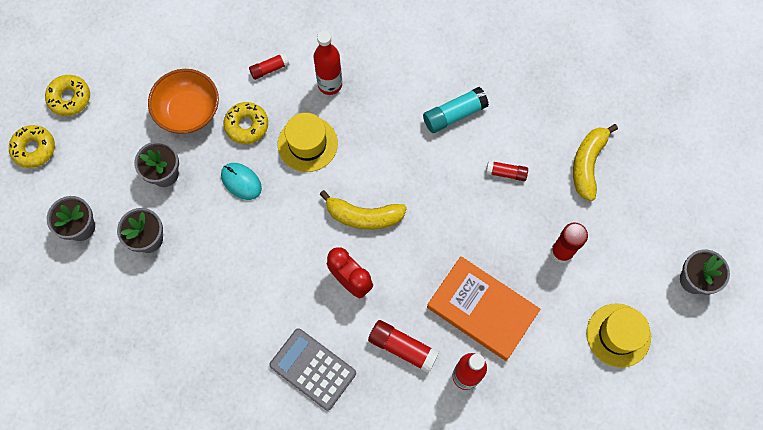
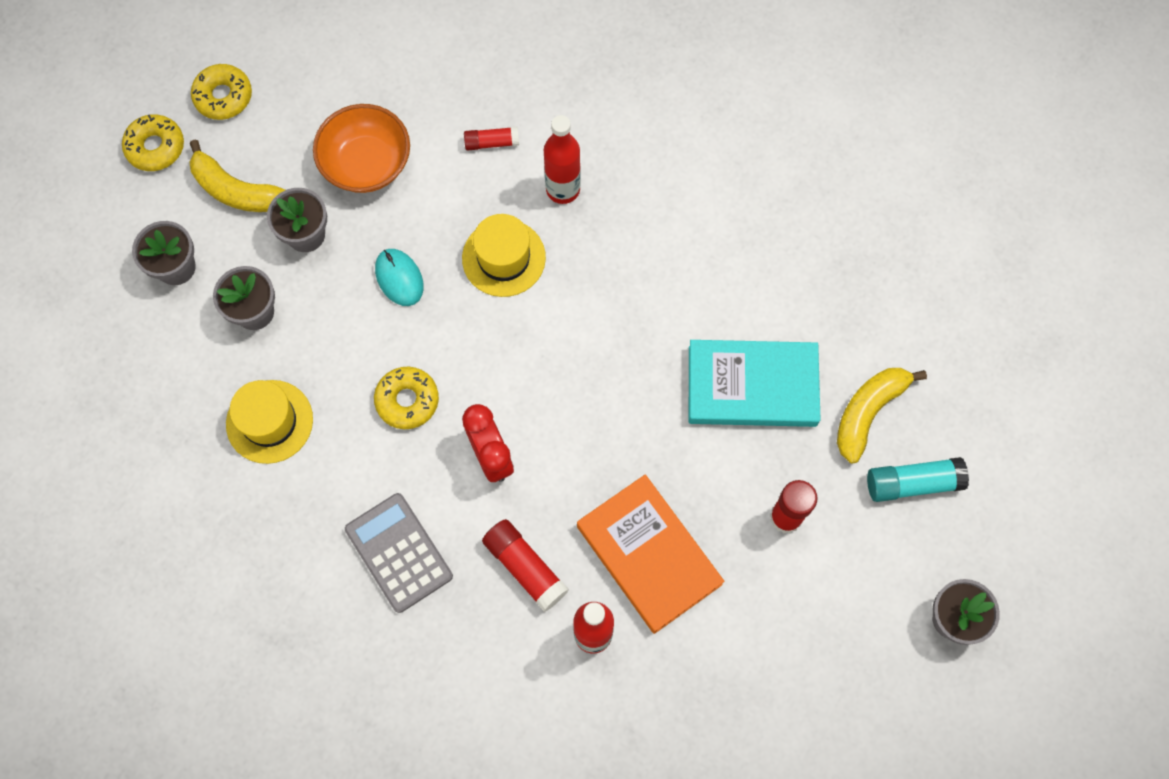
camera: 20 degrees right, 0 degrees up
yellow donut [223,102,268,144] -> yellow donut moved to [374,367,439,429]
yellow banana [319,190,407,230] -> yellow banana moved to [189,140,285,212]
turquoise glue stick [423,87,489,133] -> turquoise glue stick moved to [867,457,969,502]
red glue stick [486,161,528,181] -> turquoise book [689,340,821,427]
yellow hat [587,303,651,368] -> yellow hat moved to [226,380,313,464]

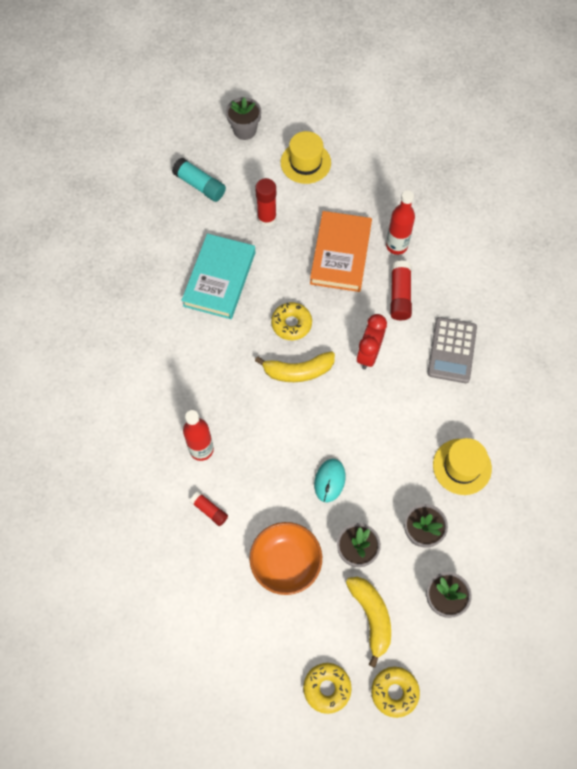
camera: 135 degrees left, 5 degrees down
yellow donut [374,367,439,429] -> yellow donut moved to [271,302,312,340]
yellow hat [462,214,546,297] -> yellow hat moved to [280,131,331,184]
turquoise book [689,340,821,427] -> turquoise book turned 60 degrees clockwise [181,234,255,319]
yellow banana [837,368,927,463] -> yellow banana moved to [255,351,335,382]

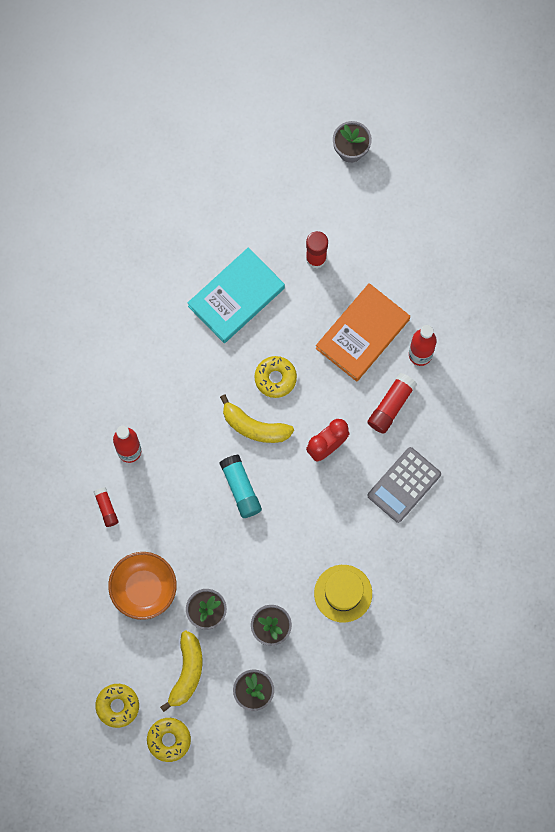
camera: 30 degrees right, 10 degrees up
turquoise glue stick [172,158,226,202] -> turquoise glue stick moved to [219,454,262,518]
yellow hat [280,131,331,184] -> none
turquoise mouse [314,459,346,502] -> none

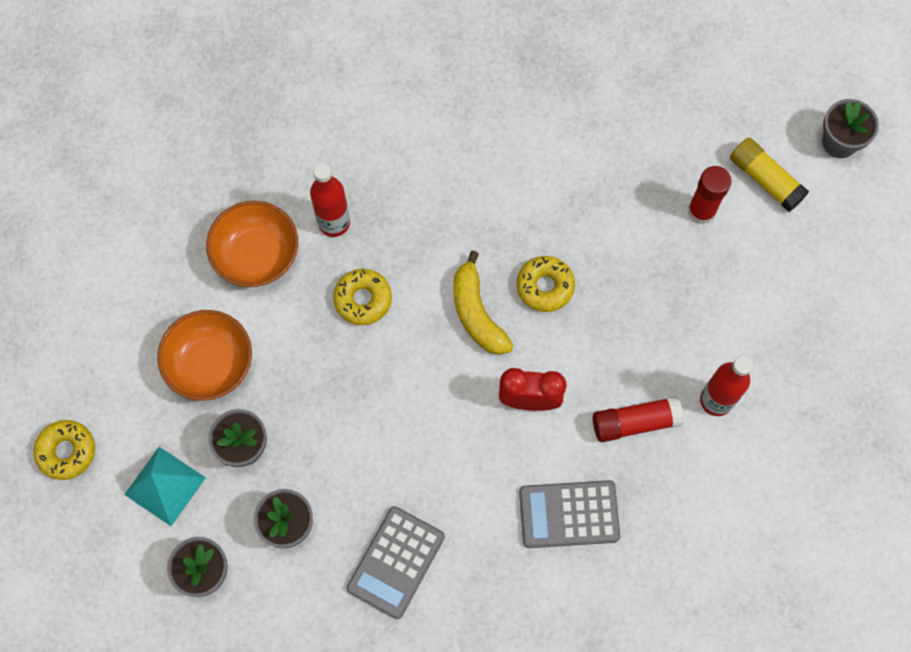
camera: 45 degrees right, 5 degrees down
red glue stick [94,487,119,527] -> orange bowl [206,201,298,287]
yellow donut [147,718,191,762] -> yellow donut moved to [333,269,392,325]
yellow banana [160,630,202,712] -> turquoise pyramid [124,447,206,526]
turquoise book [188,248,285,343] -> none
turquoise glue stick [219,454,262,518] -> none
yellow hat [314,565,372,623] -> grey calculator [346,506,445,619]
orange book [316,283,410,382] -> none
none -> yellow glue stick [730,137,809,212]

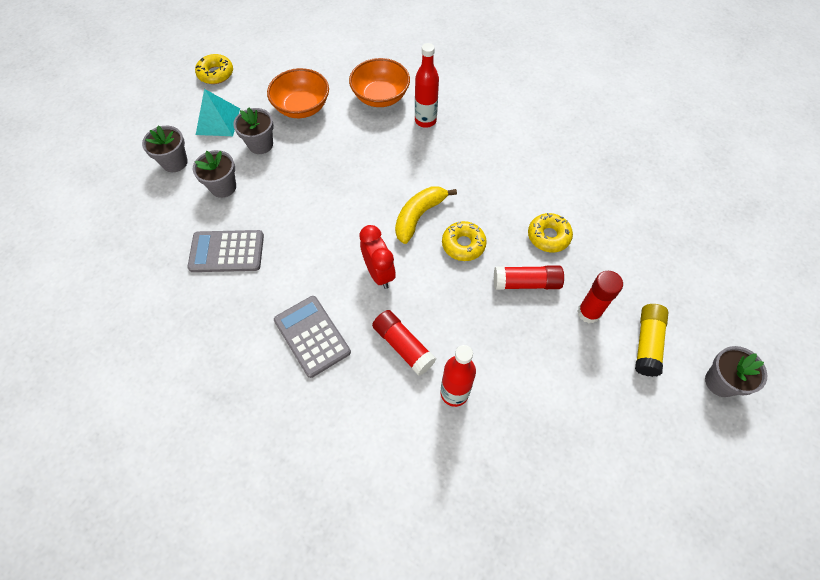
camera: 60 degrees right, 10 degrees down
yellow donut [333,269,392,325] -> yellow donut moved to [528,213,573,252]
none -> red glue stick [494,265,564,290]

